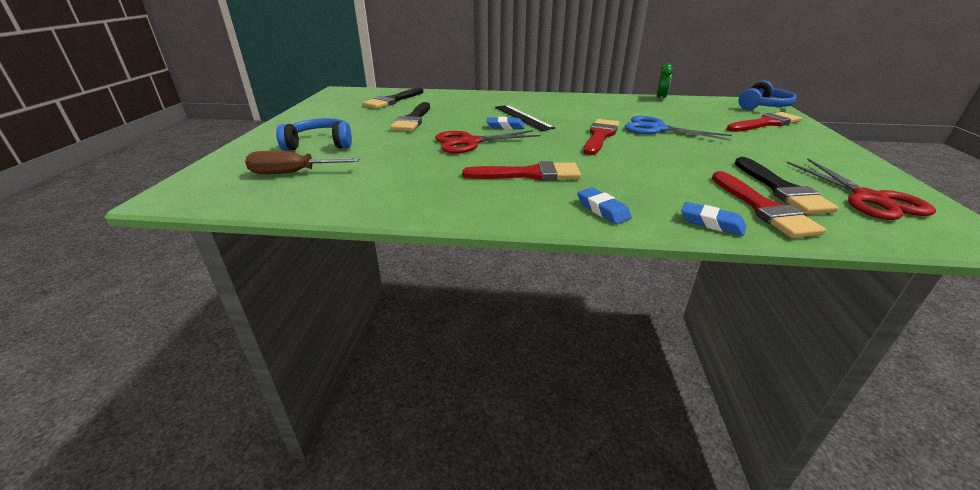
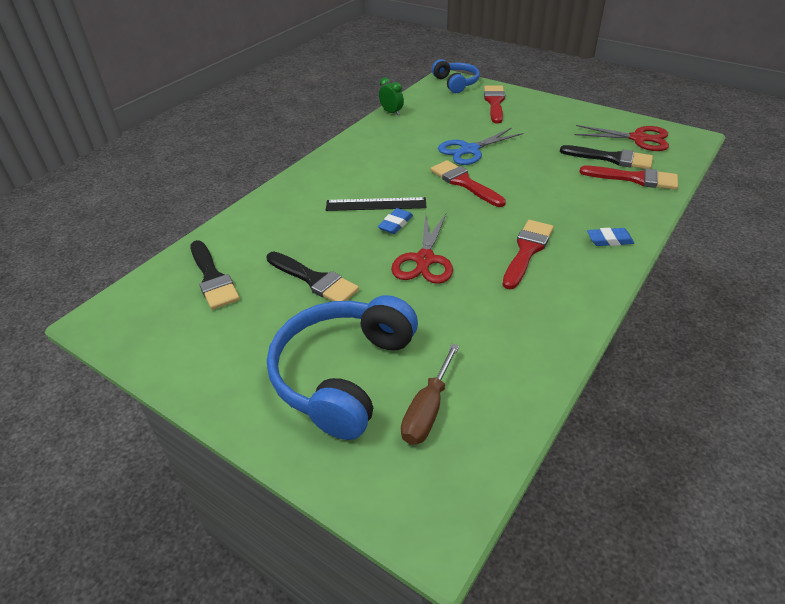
camera: 60 degrees left, 10 degrees up
blue headphones [276,118,352,151] -> blue headphones [267,295,418,440], size x1.70
blue eraser [681,202,746,236] -> none

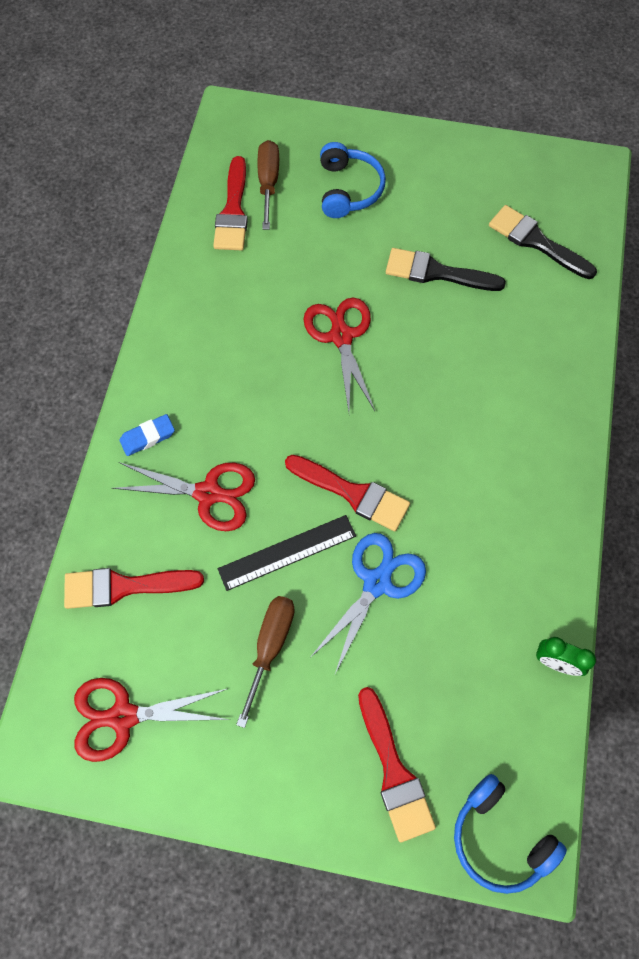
camera: 155 degrees right, 25 degrees up
blue headphones [267,295,418,440] -> blue headphones [320,142,386,218], size x0.59
black ruler [326,197,427,211] -> black ruler moved to [218,515,356,591]
blue eraser [378,208,413,234] -> none
red brush [503,220,554,289] -> red brush moved to [213,156,248,250]
black brush [560,145,653,169] -> none
none -> red scissors [112,462,255,531]
none -> brown screwdriver [236,596,295,728]

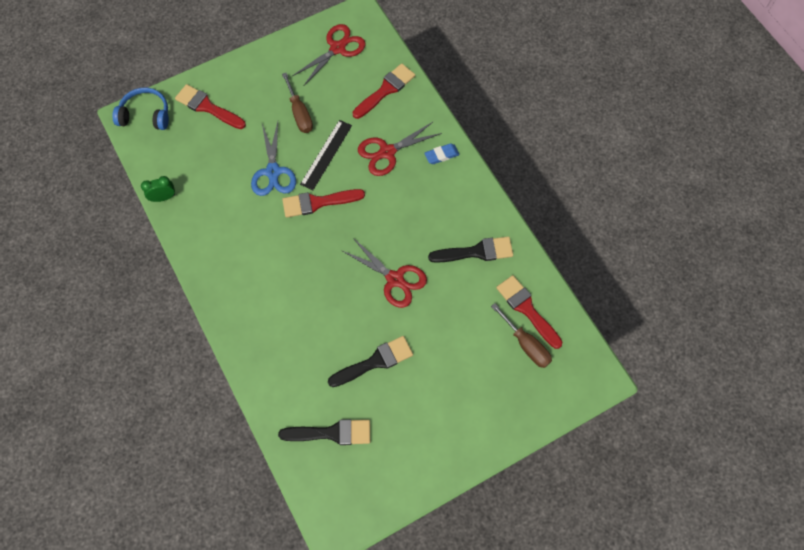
camera: 140 degrees right, 0 degrees up
blue eraser [119,414,175,456] -> blue eraser turned 45 degrees clockwise [424,143,459,164]
blue headphones [320,142,386,218] -> none
none -> black brush [428,237,513,263]

